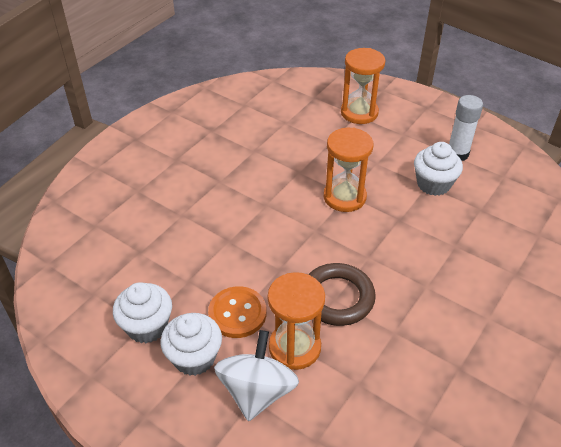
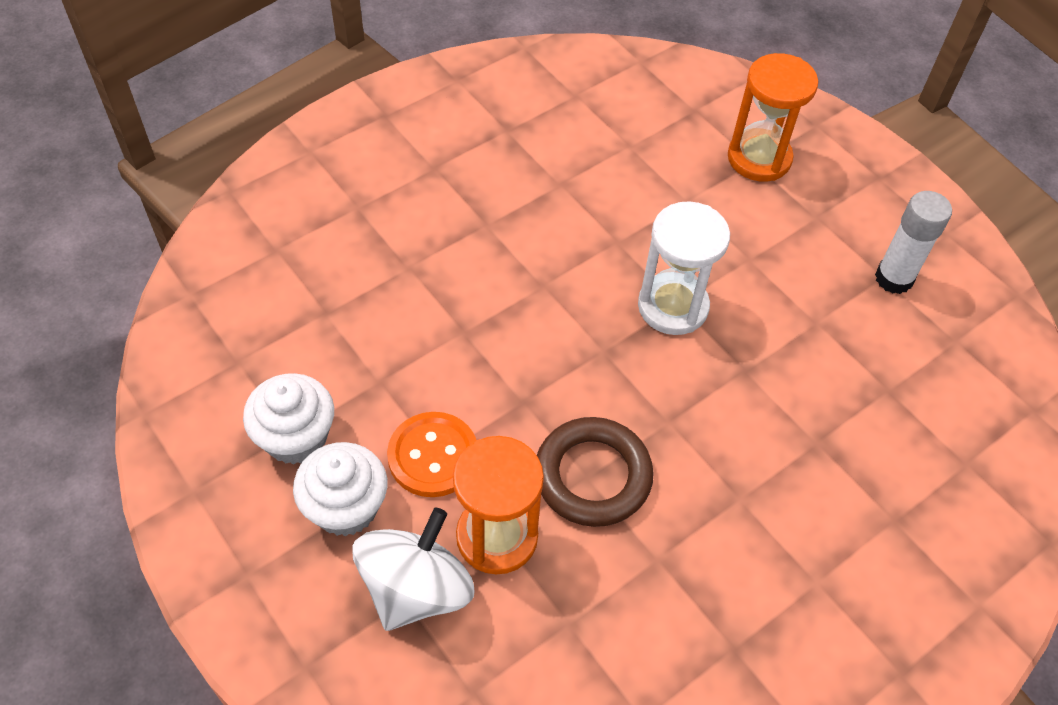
camera: 15 degrees right, 10 degrees up
orange hourglass [324,127,373,212] -> white hourglass [638,201,730,335]
white cupcake [414,142,463,196] -> none

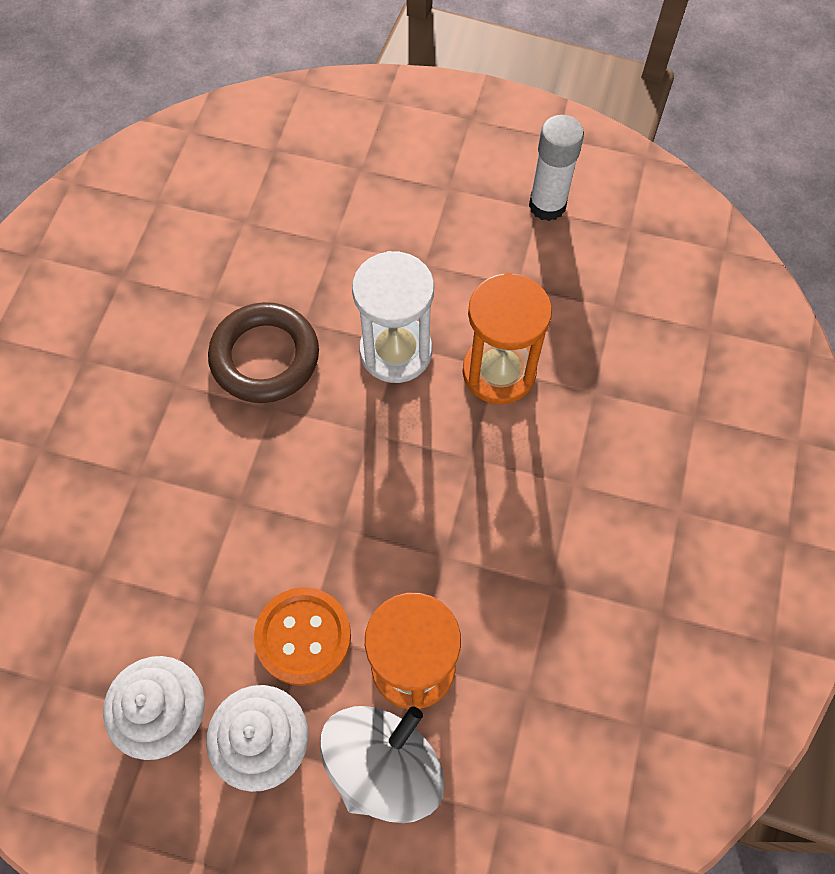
camera: 35 degrees left, 10 degrees up
white spinning top [352,508,475,631] -> white spinning top turned 45 degrees clockwise [320,706,444,823]
brown ring [537,417,654,527] -> brown ring moved to [208,302,319,403]
orange hourglass [728,53,818,182] -> orange hourglass moved to [463,273,552,404]

